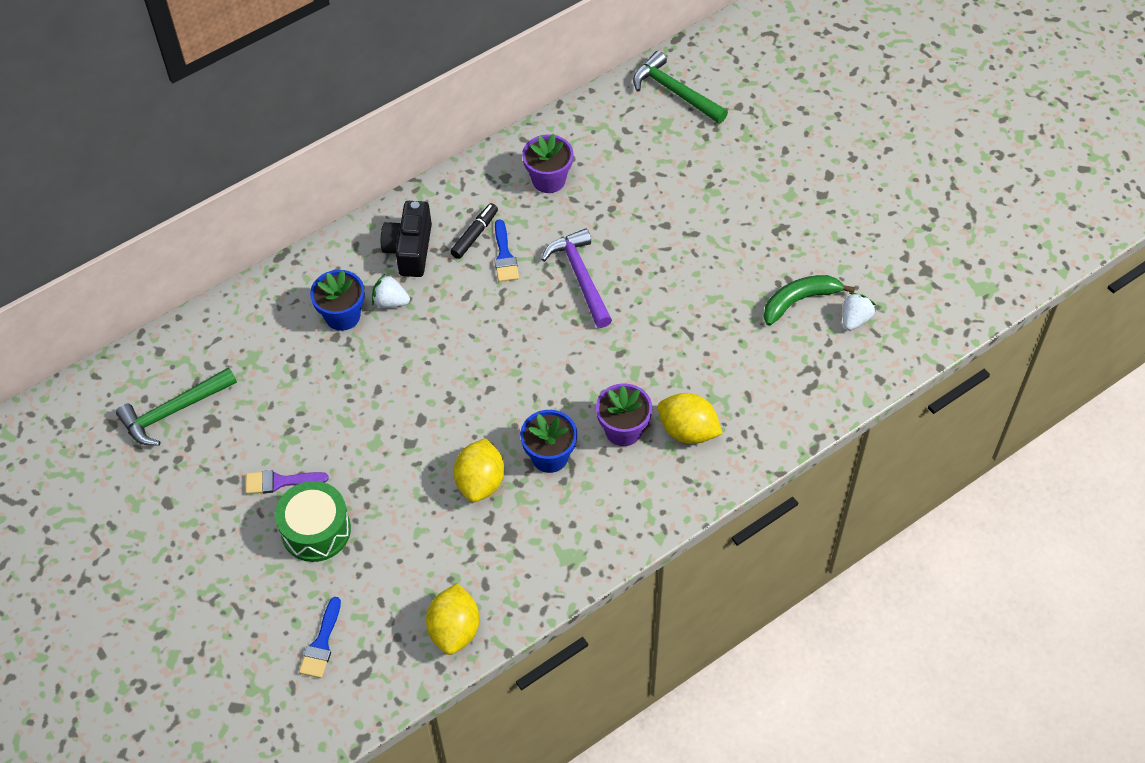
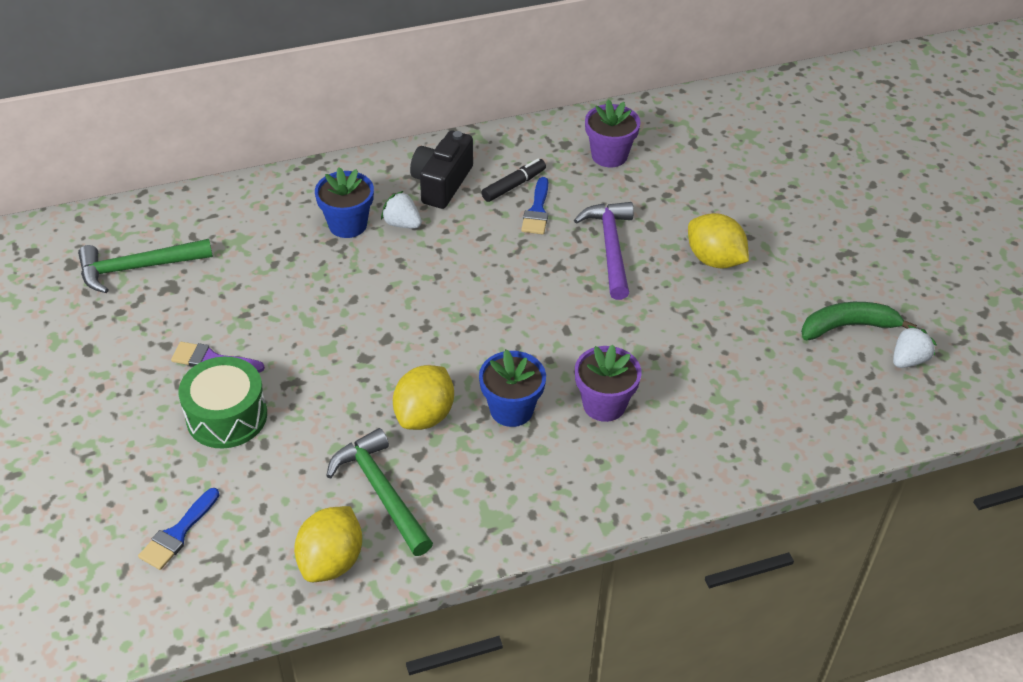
camera: 15 degrees right, 10 degrees down
green hammer [633,51,728,124] -> green hammer moved to [326,428,433,556]
yellow lemon [658,393,723,444] -> yellow lemon moved to [688,213,749,269]

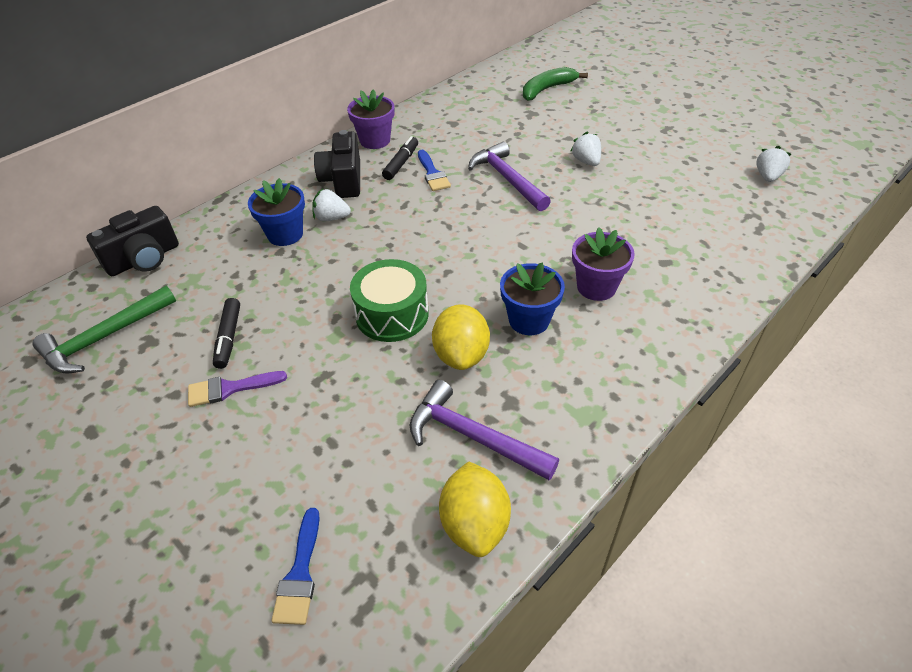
camera: 25 degrees left, 0 degrees up
green drum [178,357,267,448] -> green drum moved to [350,259,429,342]
green hammer [326,428,433,556] -> purple hammer [410,380,559,480]
purple flower pot [585,99,641,167] -> purple flower pot moved to [347,89,395,149]
yellow lemon [688,213,749,269] -> white strawberry [570,131,601,166]
green banana [801,302,917,340] -> green banana moved to [523,67,588,101]
none -> black camera [86,206,179,276]
none -> black marker [213,298,240,369]

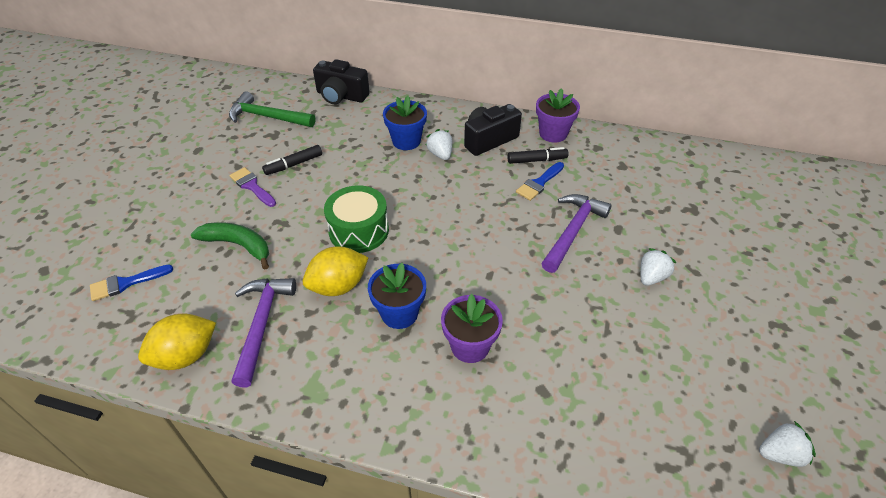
camera: 60 degrees right, 0 degrees up
green banana [523,67,588,101] -> green banana moved to [191,222,269,270]

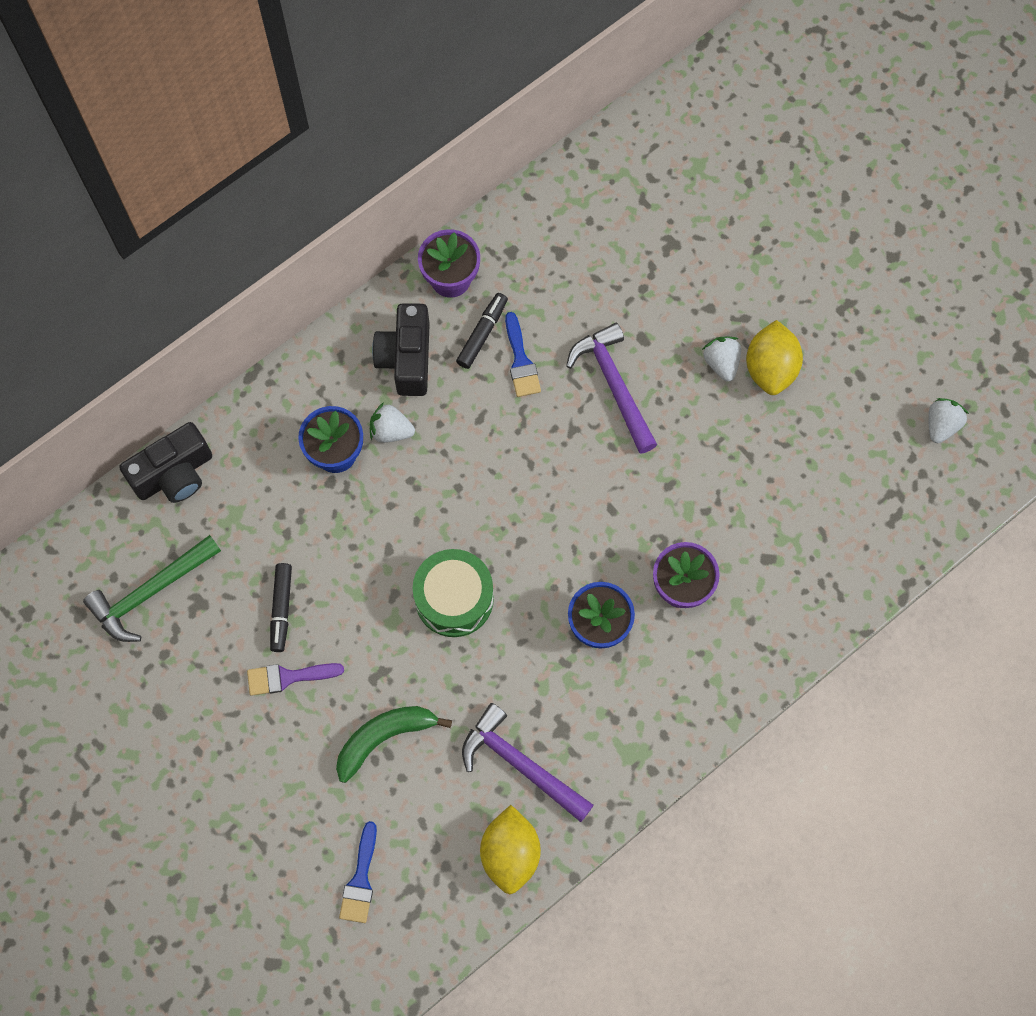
camera: 55 degrees left, 25 degrees up
yellow lemon [303,246,369,296] -> yellow lemon moved to [746,320,803,395]

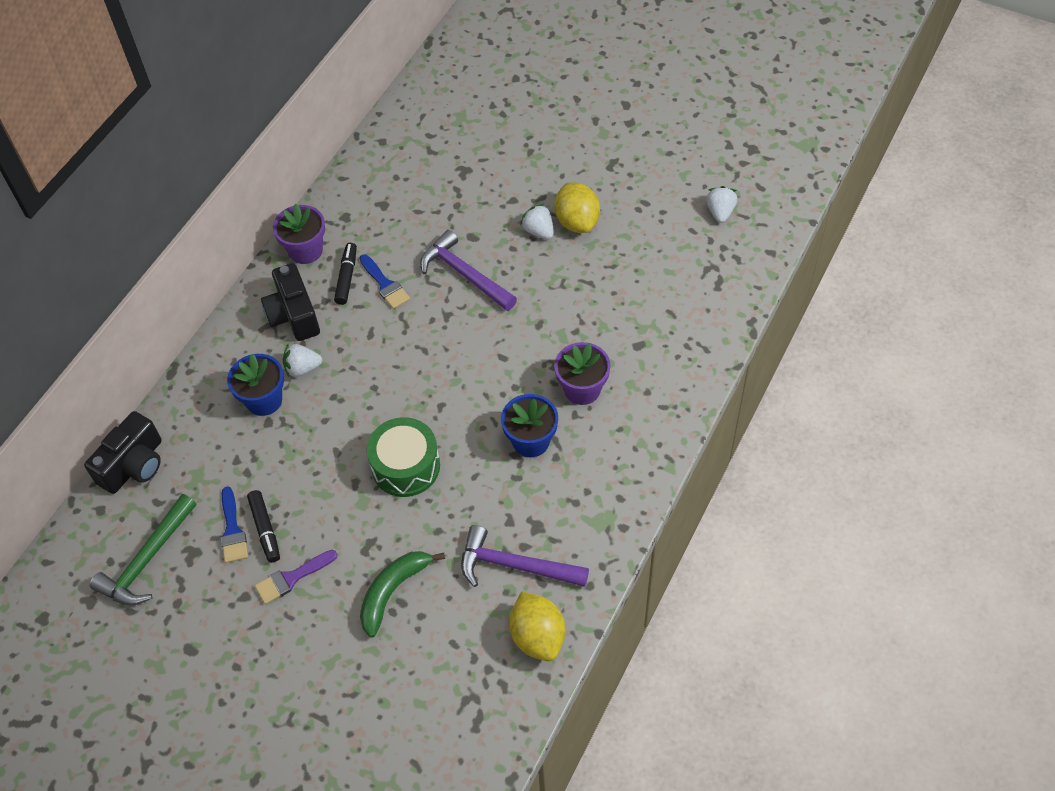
camera: 20 degrees left, 15 degrees down
blue brush [339,821,377,923] -> blue brush moved to [221,486,248,563]

